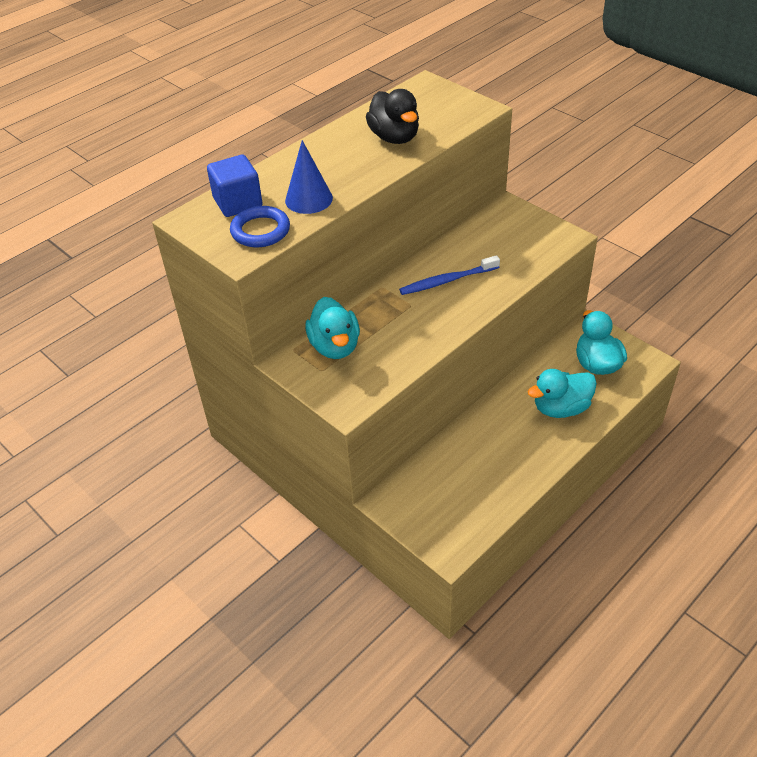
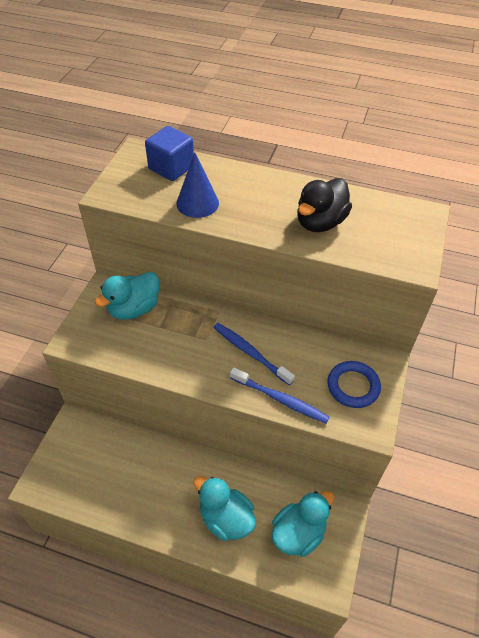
camera: 60 degrees right, 5 degrees up
blue ring [230,206,290,247] -> blue ring moved to [327,361,381,408]
none -> blue toothbrush [230,367,329,423]

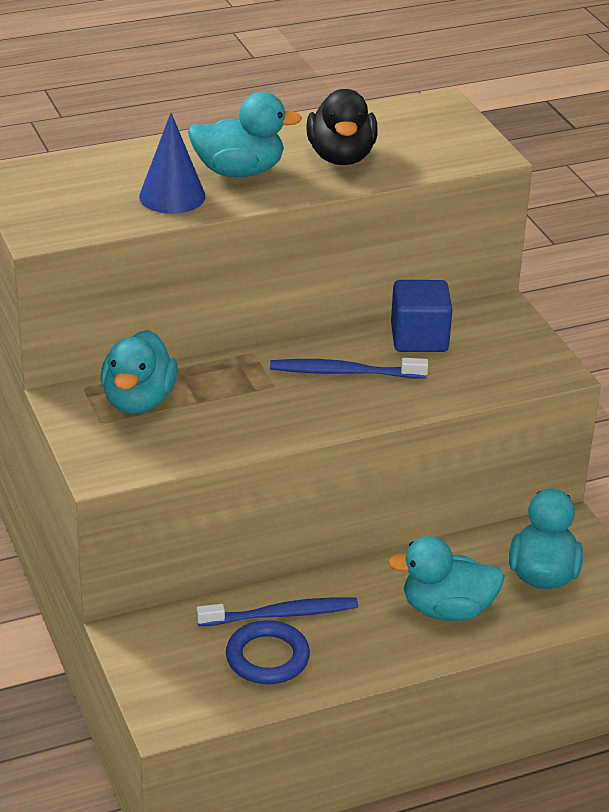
camera: 40 degrees left, 15 degrees down
blue cube [145,126,194,181] -> blue cube moved to [391,280,452,352]
blue toothbrush [230,367,329,423] -> blue toothbrush moved to [196,597,358,626]
blue ring [327,361,381,408] -> blue ring moved to [226,620,310,684]
none -> turquoise duck [188,92,302,177]

